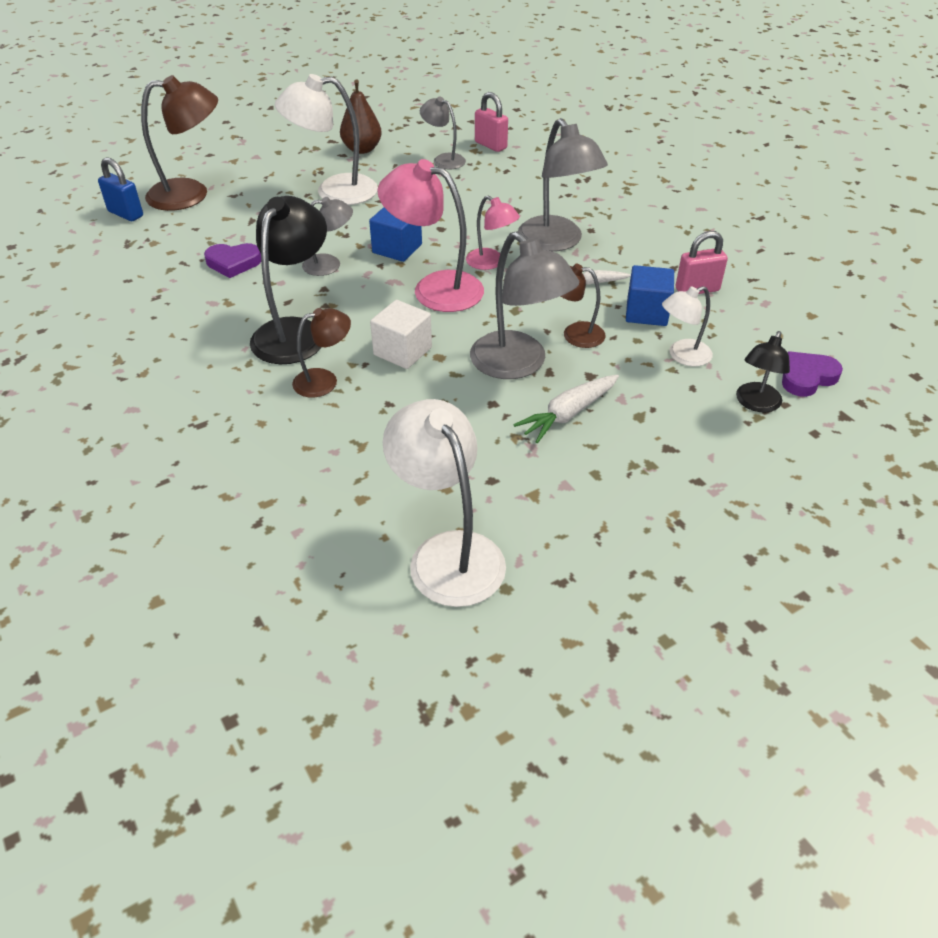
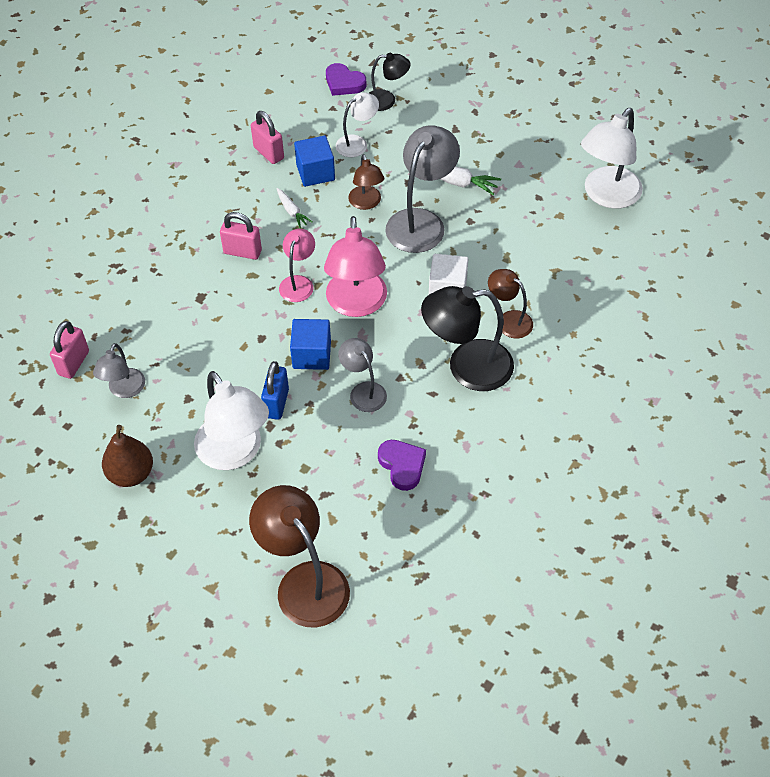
camera: 115 degrees left, 10 degrees up
blue padlock [98,157,143,221] -> blue padlock moved to [261,361,289,420]
grey lamp [518,118,608,252] -> pink padlock [220,212,262,260]
white lamp [662,286,713,366] -> white lamp turned 75 degrees counterclockwise [336,92,379,157]

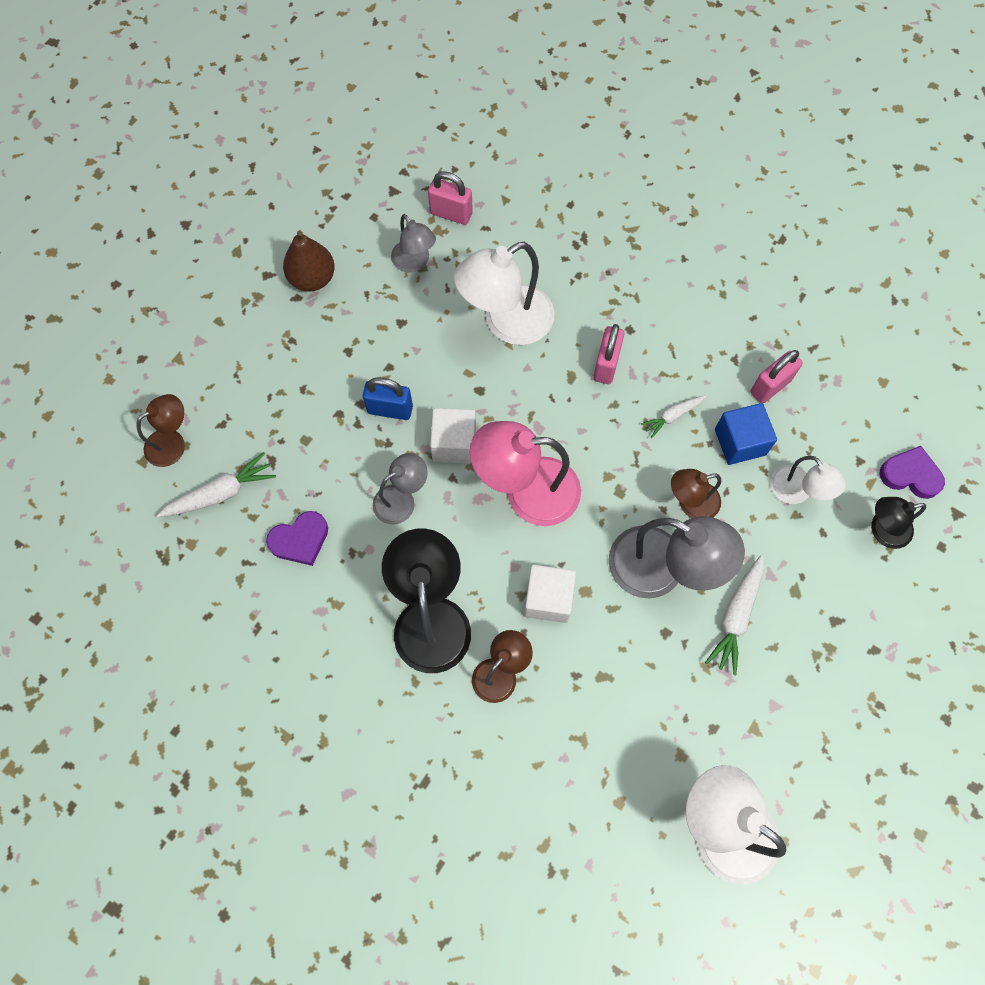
camera: 90 degrees right, 15 degrees up
grey lamp [93,343,145,398] -> grey lamp turned 135 degrees counterclockwise [391,214,436,273]
white lamp [194,371,269,470] -> white lamp moved to [454,242,554,345]
brown lamp [249,485,350,627] -> brown lamp [137,394,185,467], size x0.57
pink lamp [279,229,315,302] -> none
blue cube [290,319,331,370] -> white cube [430,408,476,463]
purple heart [326,63,366,96] -> purple heart turned 75 degrees clockwise [880,446,945,499]
black lamp [369,53,411,111] -> black lamp turned 75 degrees clockwise [871,497,926,549]
none -> white carrot [157,452,276,517]

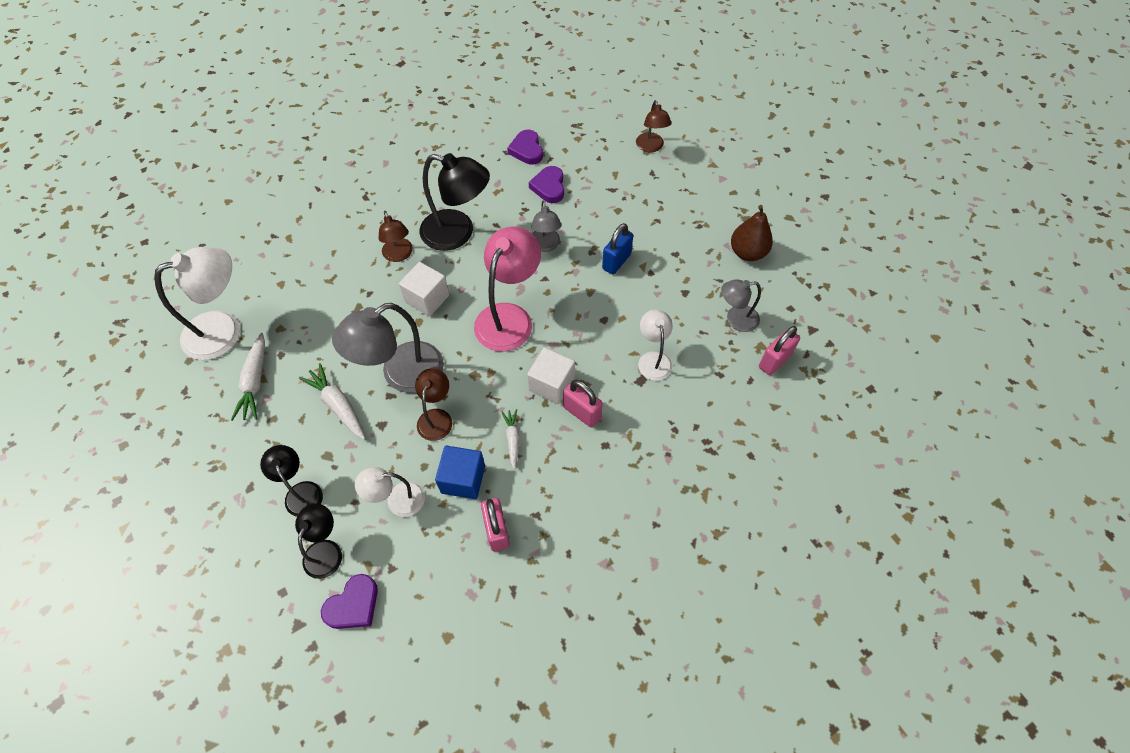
camera: 115 degrees right, 10 degrees down
white carrot [157,452,276,517] -> white carrot moved to [231,333,265,421]
white cube [430,408,476,463] -> white cube moved to [527,348,575,404]
white lamp [454,242,554,345] -> white lamp [638,309,673,381], size x0.57
none -> black lamp [260,445,323,517]
none -> purple heart [507,130,543,165]

